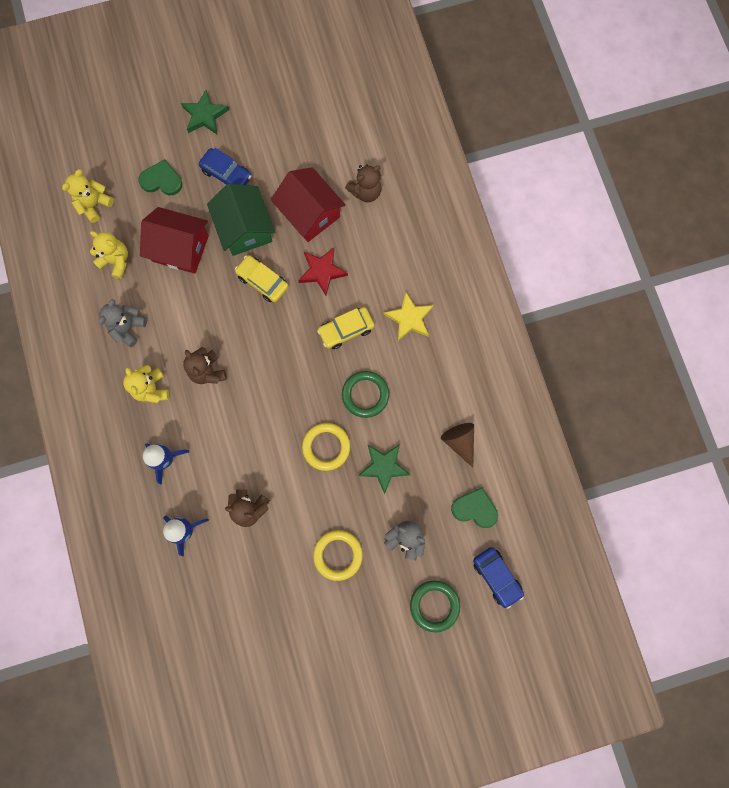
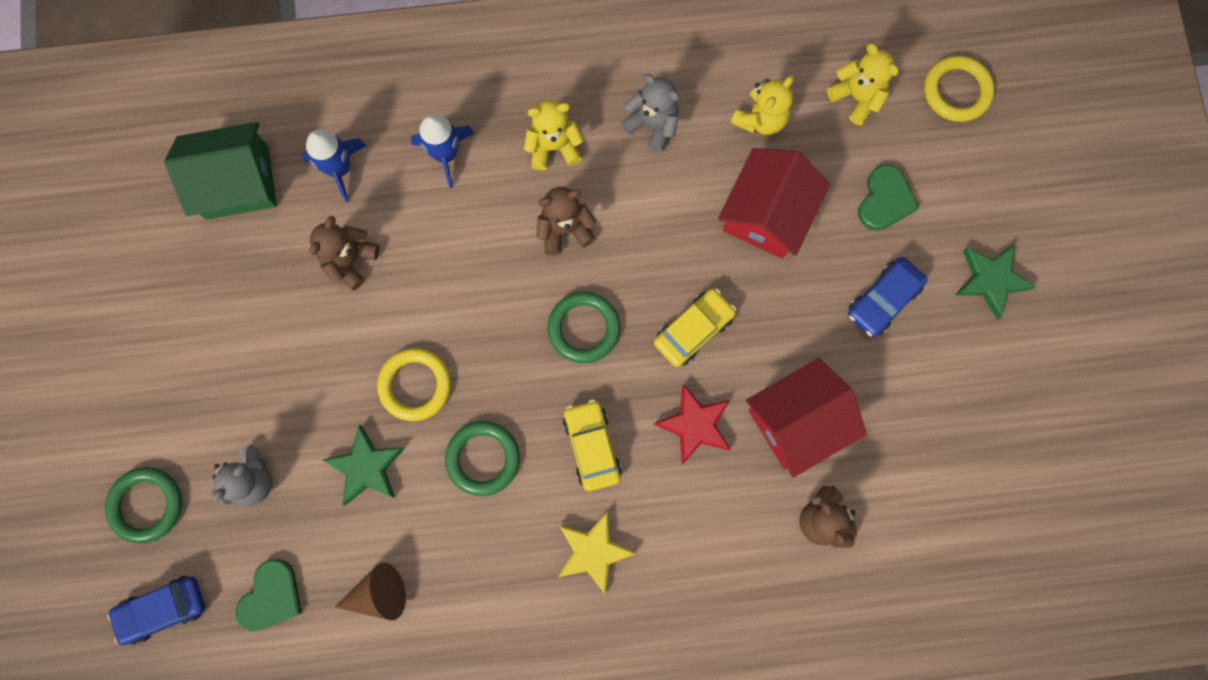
camera: 100 degrees right, 0 degrees up
green house [207,184,275,256] -> green house moved to [164,122,277,220]
yellow ring [313,530,363,581] -> yellow ring moved to [924,56,995,122]
none -> green ring [547,292,620,363]

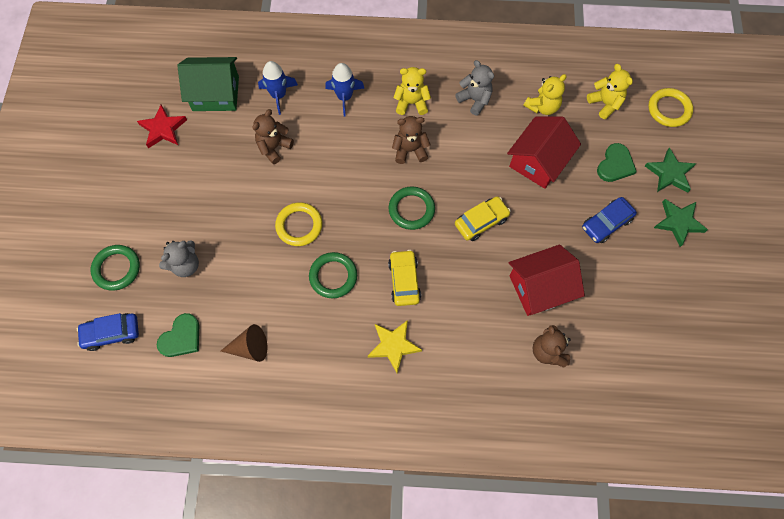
camera: 10 degrees right, 10 degrees down
green star [323,425,405,505] -> green star moved to [645,147,696,193]
red star [653,384,731,465] -> red star moved to [137,105,187,148]

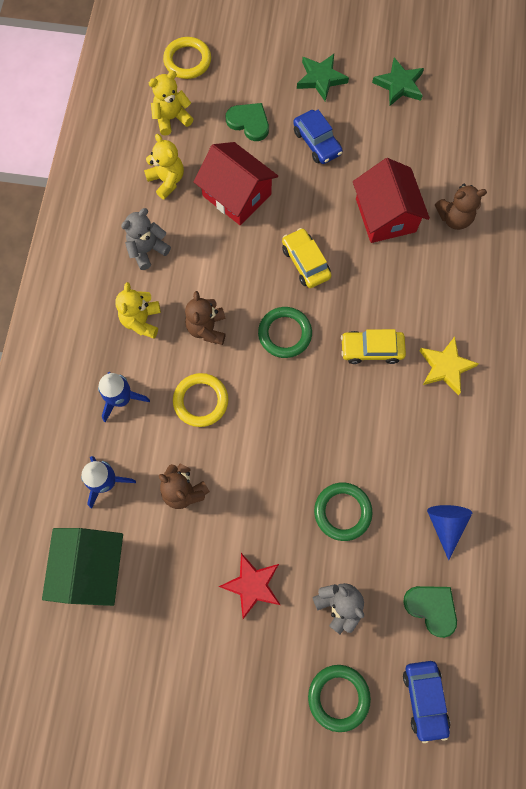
camera: 85 degrees left, 5 degrees up
red star [137,105,187,148] -> red star moved to [218,553,280,619]
brown cone [221,324,267,362] -> blue cone [427,505,472,560]
yellow ring [275,202,322,246] -> yellow ring moved to [173,373,228,427]
green ring [309,252,357,298] -> green ring moved to [314,482,373,541]
green star [645,147,696,193] -> green star moved to [372,58,424,106]

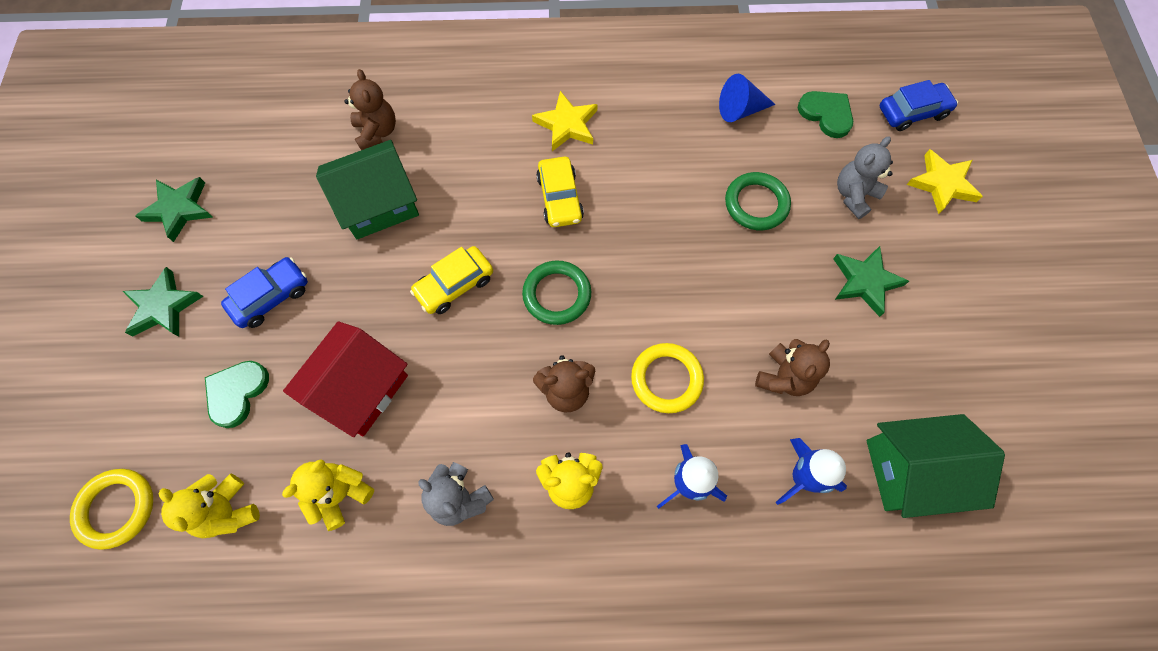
camera: 100 degrees left, 5 degrees down
red star [218,553,280,619] -> green star [833,246,909,317]
green ring [308,665,371,732] -> yellow star [906,149,983,214]
red house [353,158,430,243] -> green house [316,140,419,239]
green heart [403,586,457,638] -> green heart turned 105 degrees clockwise [798,91,853,138]

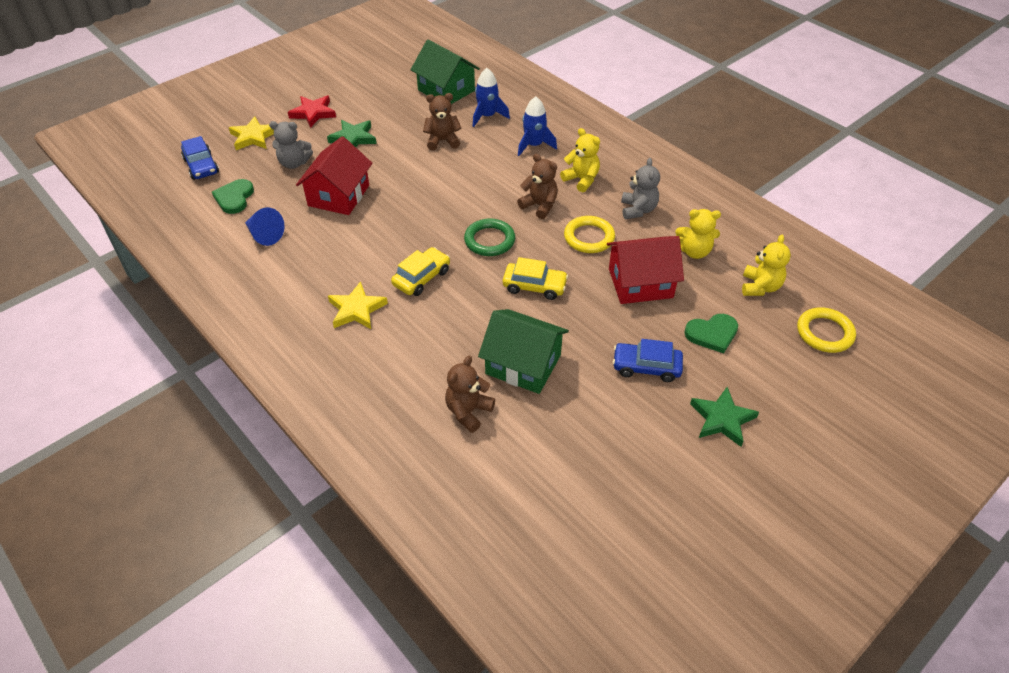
camera: 130 degrees left, 20 degrees down
green star [136,177,213,242] -> none
yellow ring [631,343,704,413] -> yellow ring moved to [564,216,615,253]
green ring [725,172,791,230] -> red house [296,136,372,215]
blue car [880,80,958,131] -> blue car turned 150 degrees counterclockwise [181,136,219,180]
none -> red star [288,96,336,128]

